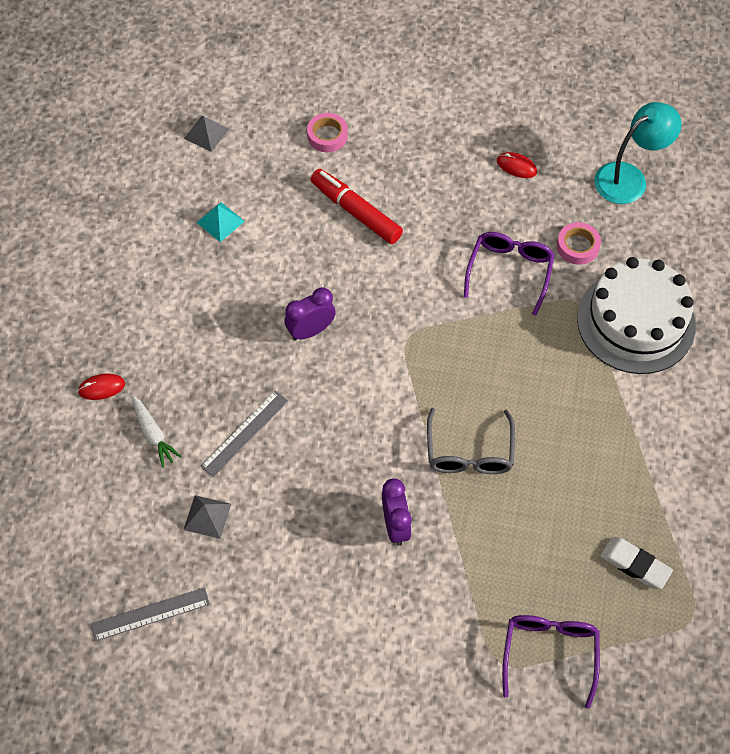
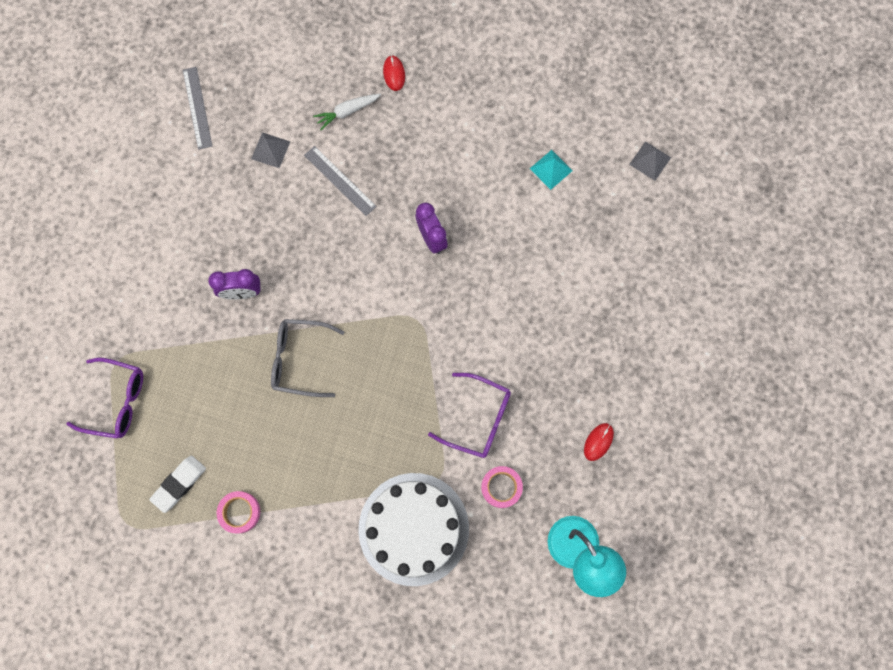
camera: 95 degrees right, 15 degrees up
pink tape [307,113,348,152] -> pink tape moved to [217,491,260,533]
red marker [311,169,403,244] -> none

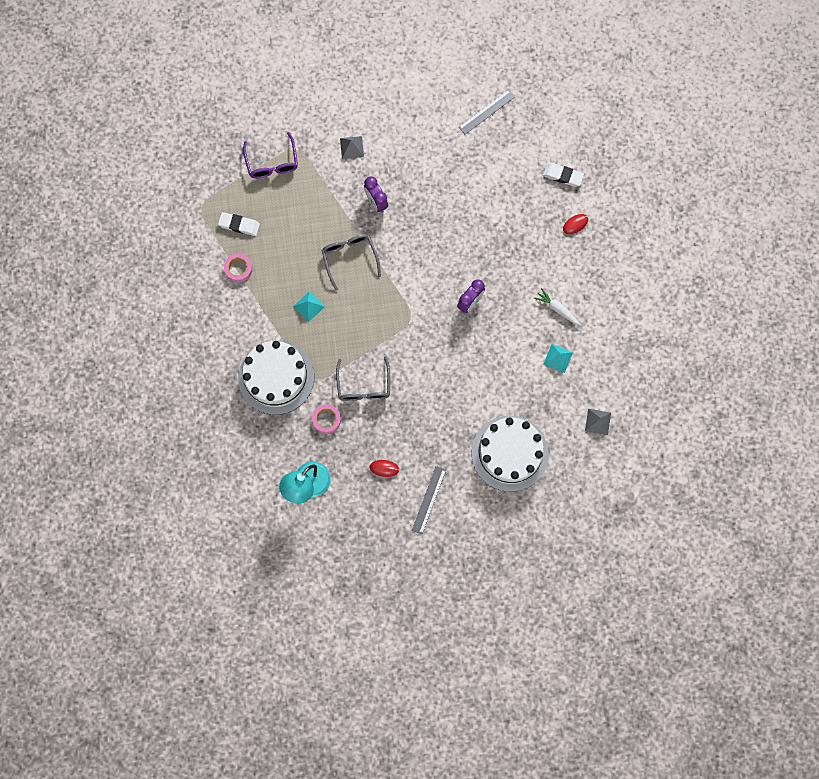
camera: 65 degrees right, 0 degrees up
grey pyramid [251,132,291,168] -> grey pyramid moved to [340,136,364,159]
grey ruler [304,146,377,216] -> grey ruler moved to [412,466,446,534]
white carrot [313,94,381,130] -> white carrot moved to [534,288,580,325]
purple glasses [428,373,511,458] -> grey glasses [336,356,390,401]
none -> turquoise pyramid [293,291,325,322]
none -> white cake [472,416,548,492]
none -> white eraser [543,163,584,187]

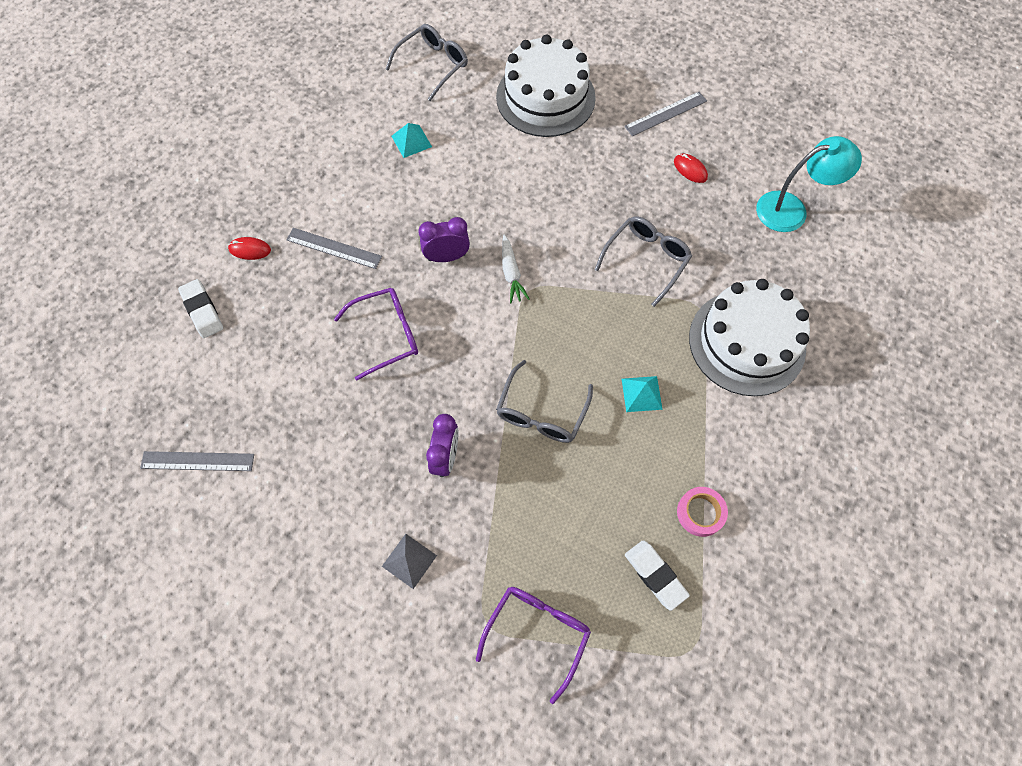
camera: 140 degrees left, 10 degrees down
pink tape [312,404,341,434] -> none
white carrot [534,288,580,325] -> white carrot moved to [502,234,530,303]
grey pyramid [585,409,611,435] -> grey glasses [386,24,468,101]
none -> grey ruler [286,228,382,269]
none -> purple glasses [334,288,418,380]

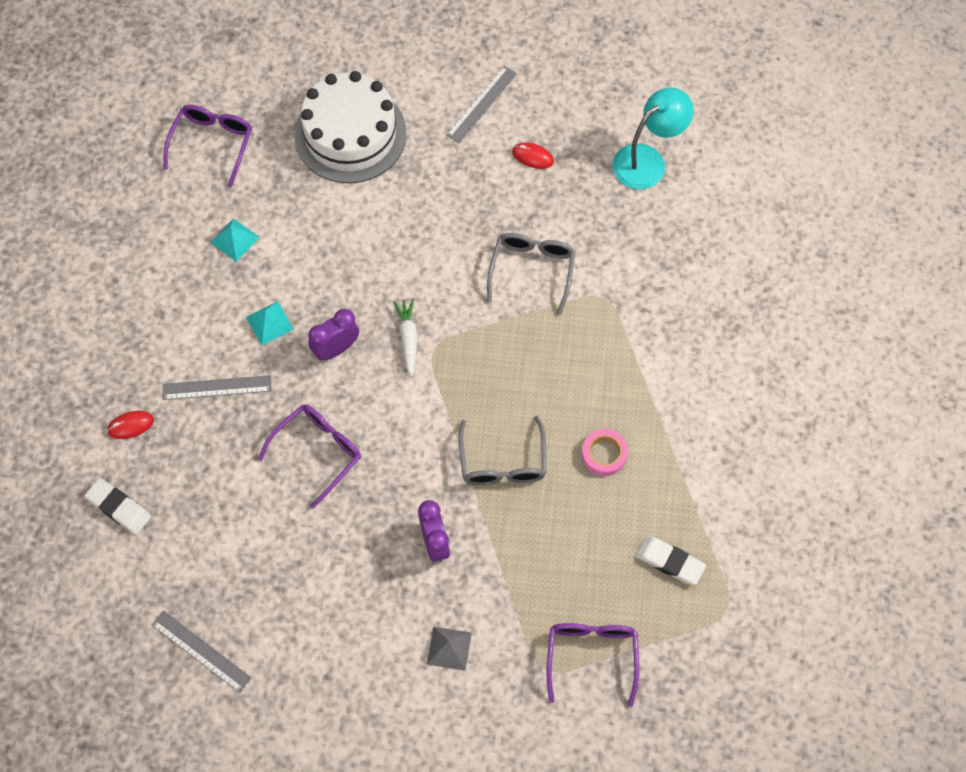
camera: 25 degrees left, 0 degrees up
grey ruler [140,451,254,471] -> grey ruler turned 60 degrees clockwise [152,610,252,693]
grey glasses [386,24,468,101] -> purple glasses [163,105,252,187]
white carrot [502,234,530,303] -> white carrot turned 150 degrees counterclockwise [393,299,418,377]
turquoise pyramid [622,376,663,412] -> turquoise pyramid moved to [246,301,294,345]
pink tape [677,487,728,537] -> pink tape moved to [582,429,628,476]
white cake [689,279,810,396] -> none

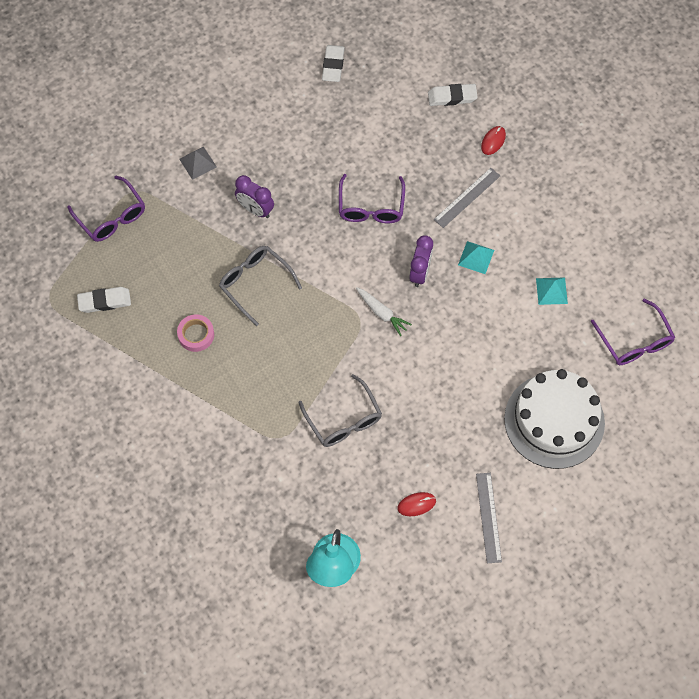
camera: 140 degrees right, 0 degrees up
grey ruler [152,610,252,693] -> white eraser [322,45,345,82]

